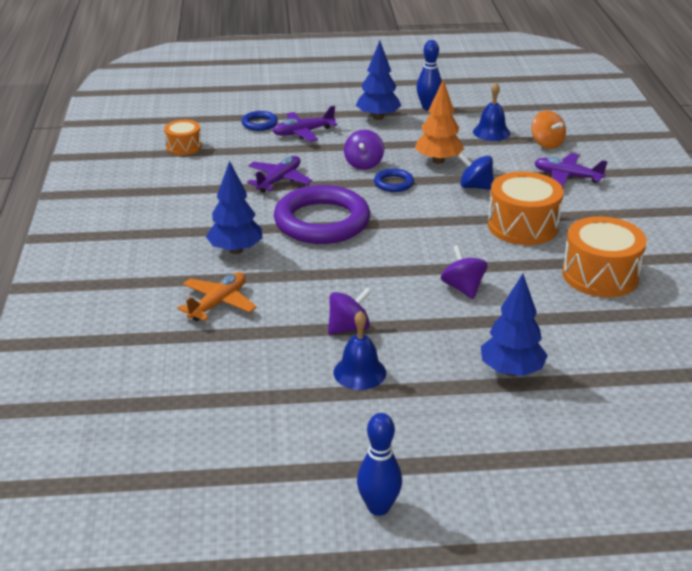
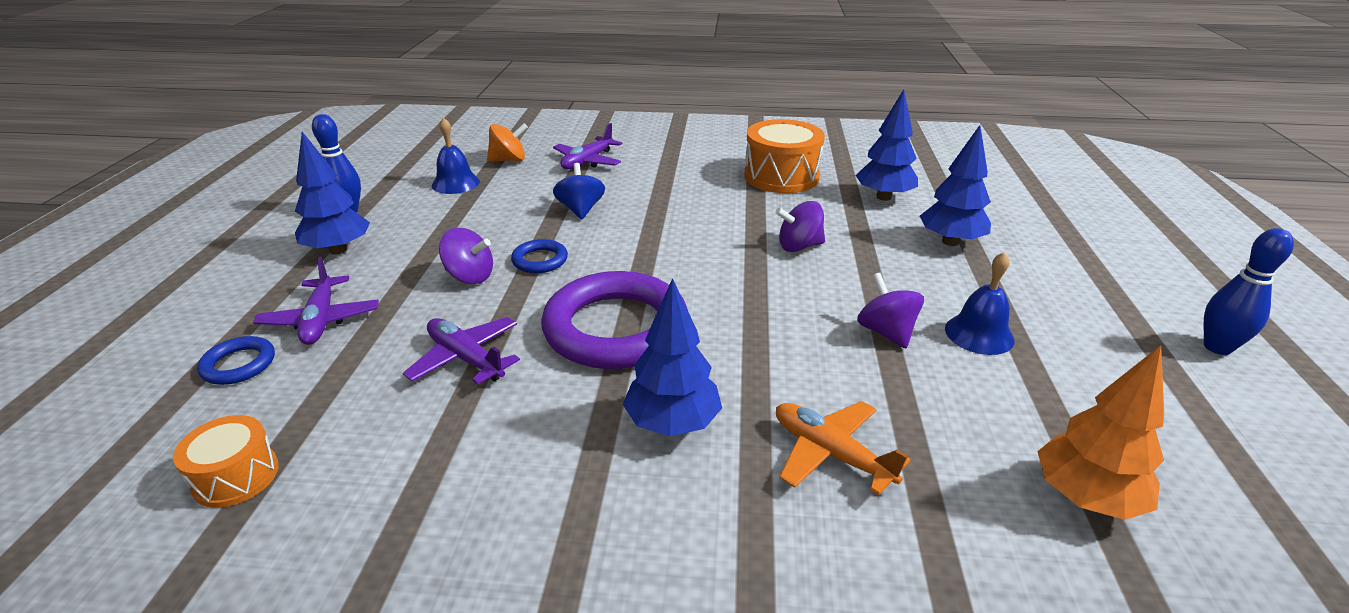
camera: 80 degrees left, 0 degrees up
orange tree [415,80,464,164] -> orange tree moved to [1037,345,1164,520]
blue spinning top [458,153,494,190] -> blue spinning top turned 135 degrees clockwise [553,163,605,219]
orange drum [488,171,563,245] -> none
none -> blue tree [855,89,918,201]

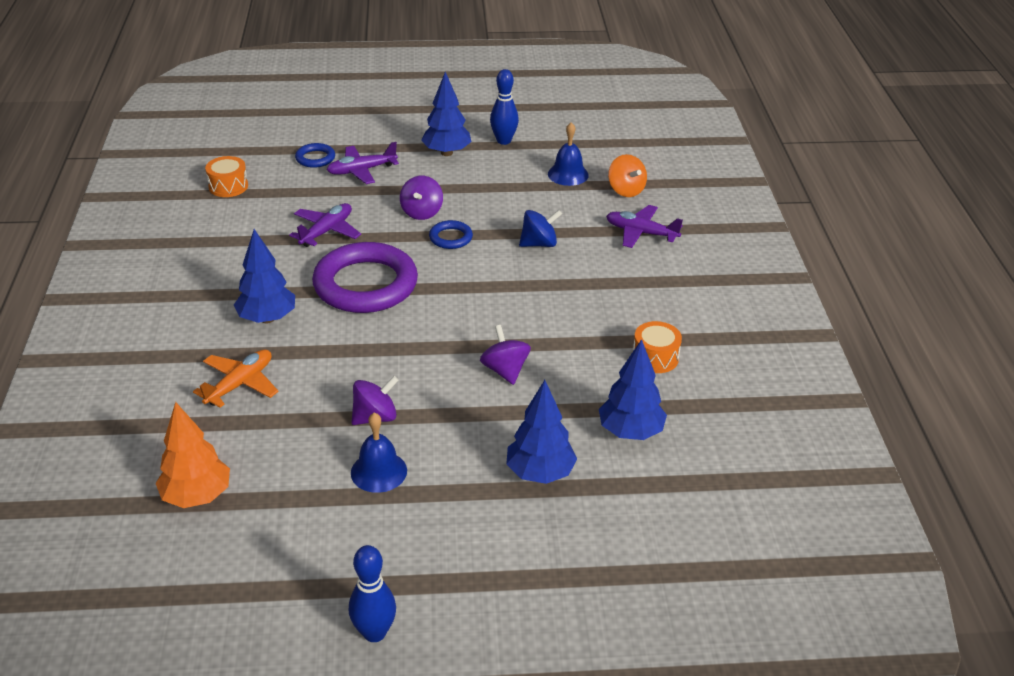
camera: 80 degrees right, 5 degrees up
orange drum [744,119,825,193] -> orange drum [633,321,682,373], size x0.57

